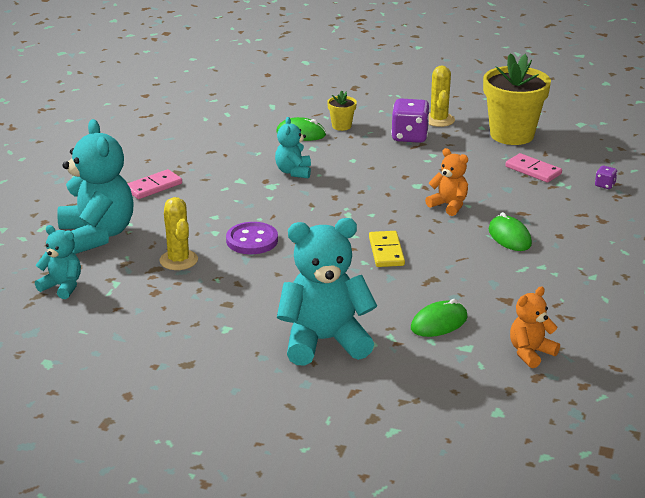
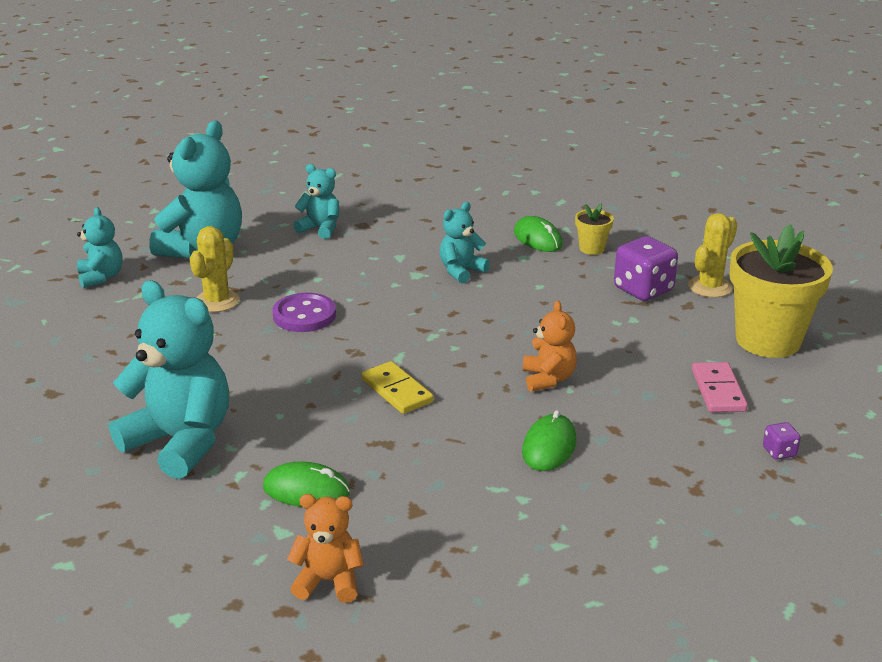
camera: 45 degrees right, 0 degrees up
pink domino [127,169,182,199] -> turquoise teddy bear [293,164,339,239]
yellow domino [369,231,405,267] -> yellow domino turned 75 degrees counterclockwise [361,361,434,414]

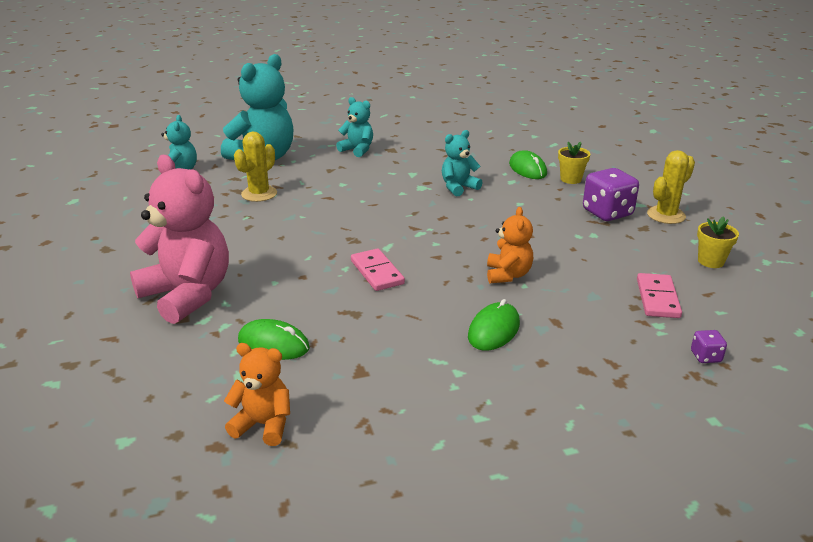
camera: 10 degrees right, 0 degrees up
turquoise teddy bear [109,280,229,479] -> pink teddy bear [130,155,229,324]
purple button [273,293,336,332] -> none
yellow domino [361,361,434,414] -> pink domino [351,248,405,291]
yellow flower pot [729,224,833,358] -> yellow flower pot [697,216,739,268], size x0.45

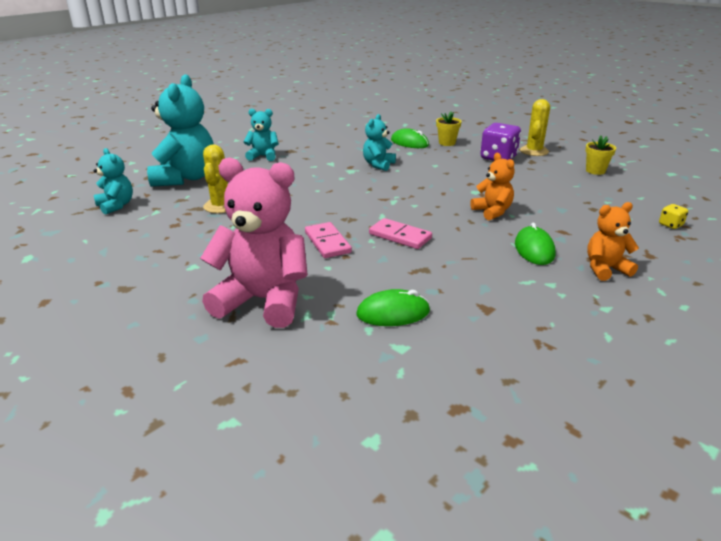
camera: 30 degrees left, 0 degrees up
orange teddy bear [224,343,290,446] -> orange teddy bear moved to [587,202,639,281]
pink domino [637,273,682,318] -> pink domino moved to [305,222,352,258]
purple dice [691,330,727,363] -> yellow dice [659,204,688,229]

